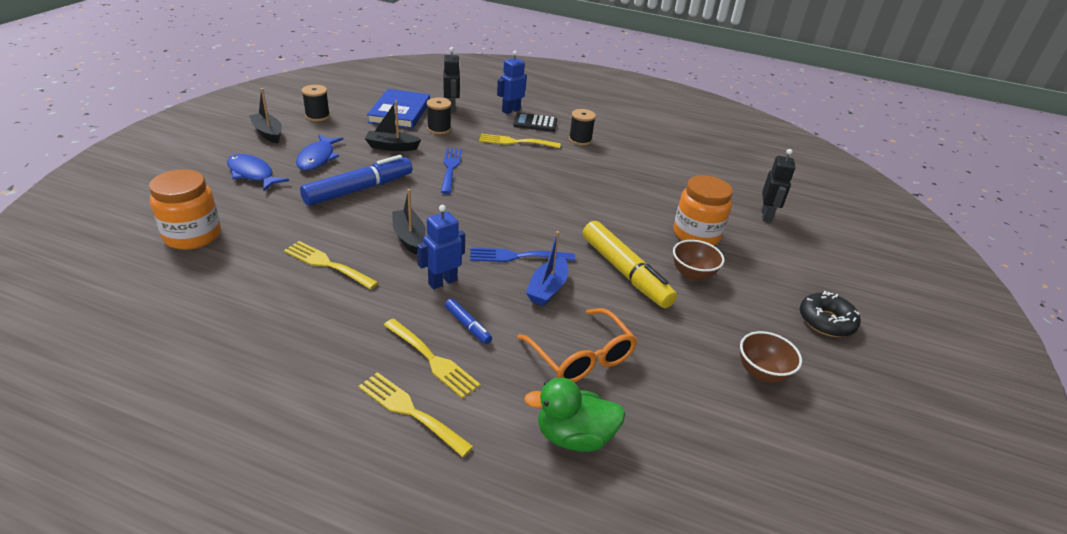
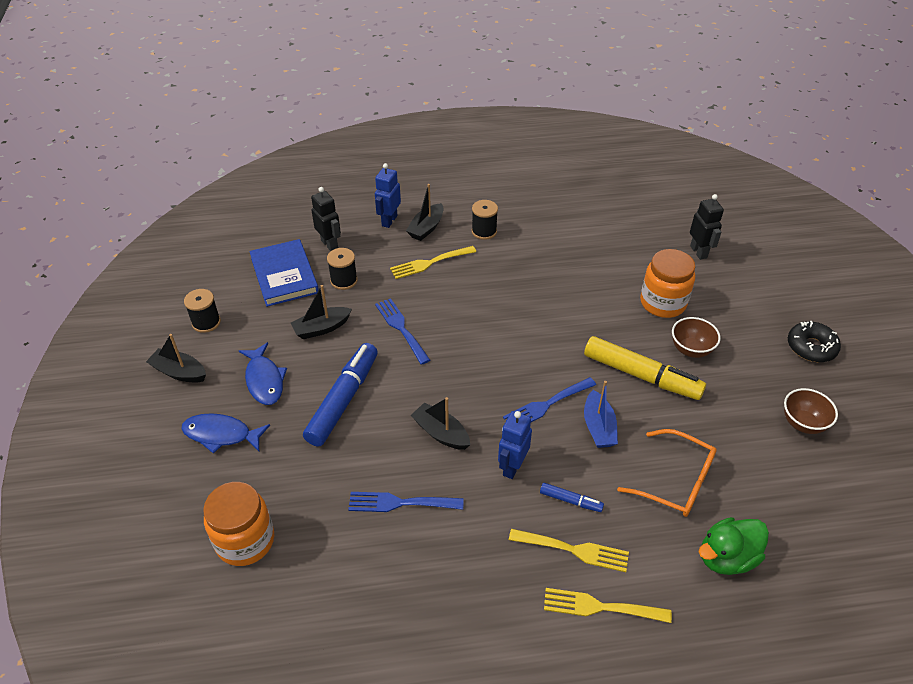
camera: 25 degrees left, 10 degrees up
yellow fork [284,241,379,289] -> blue fork [348,492,464,512]
black calculator [513,113,557,132] -> black boat [406,184,443,241]

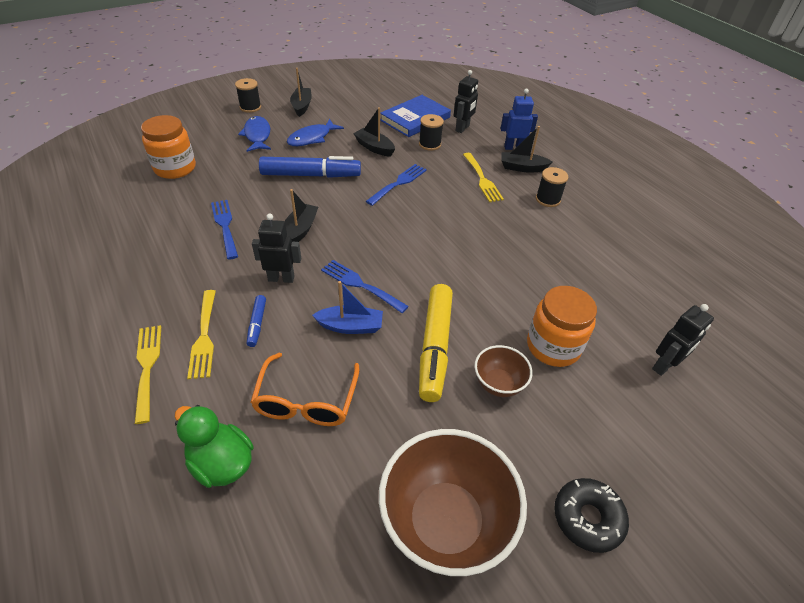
camera: 65 degrees right, 0 degrees up
black spool [184,289,221,333] -> black spool moved to [235,78,261,113]
yellow fork [390,246,476,279] -> yellow fork turned 150 degrees counterclockwise [463,153,504,202]
blue robot [498,411,532,479] -> black robot [252,213,301,283]
blue boat [584,381,618,448] -> blue boat turned 150 degrees counterclockwise [312,281,383,334]
brown bowl [784,388,838,434] -> brown bowl [379,429,527,576], size x1.99

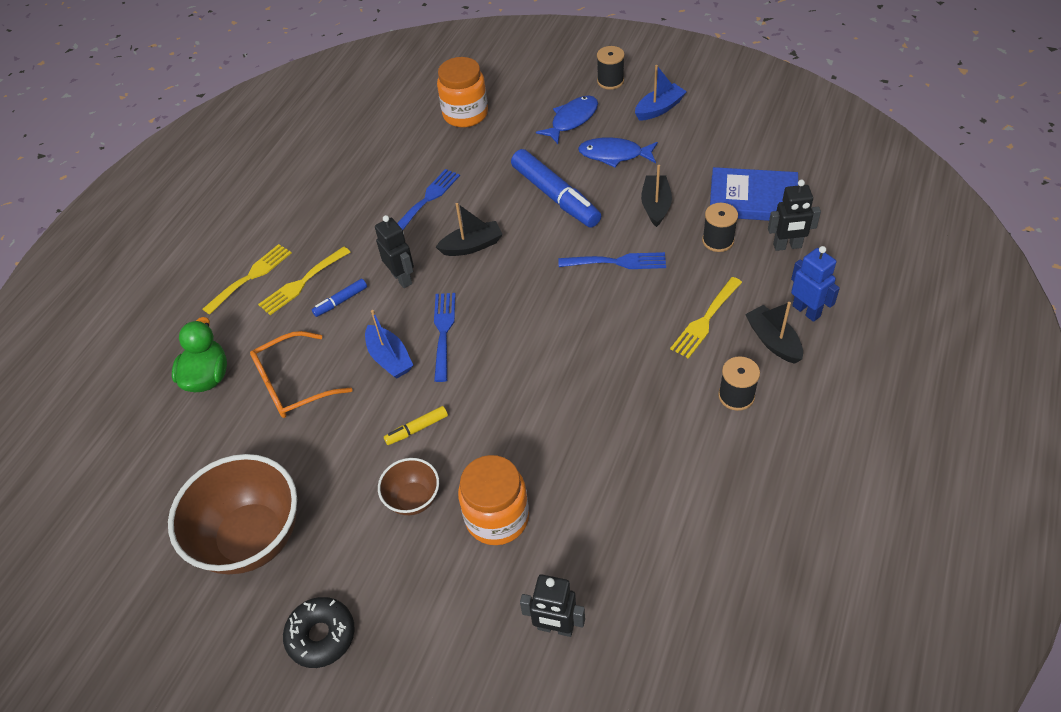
camera: 60 degrees right, 5 degrees up
black boat [290,68,312,117] -> blue boat [635,65,687,121]
yellow marker [419,284,453,402] -> yellow marker [384,406,448,445], size x0.46

